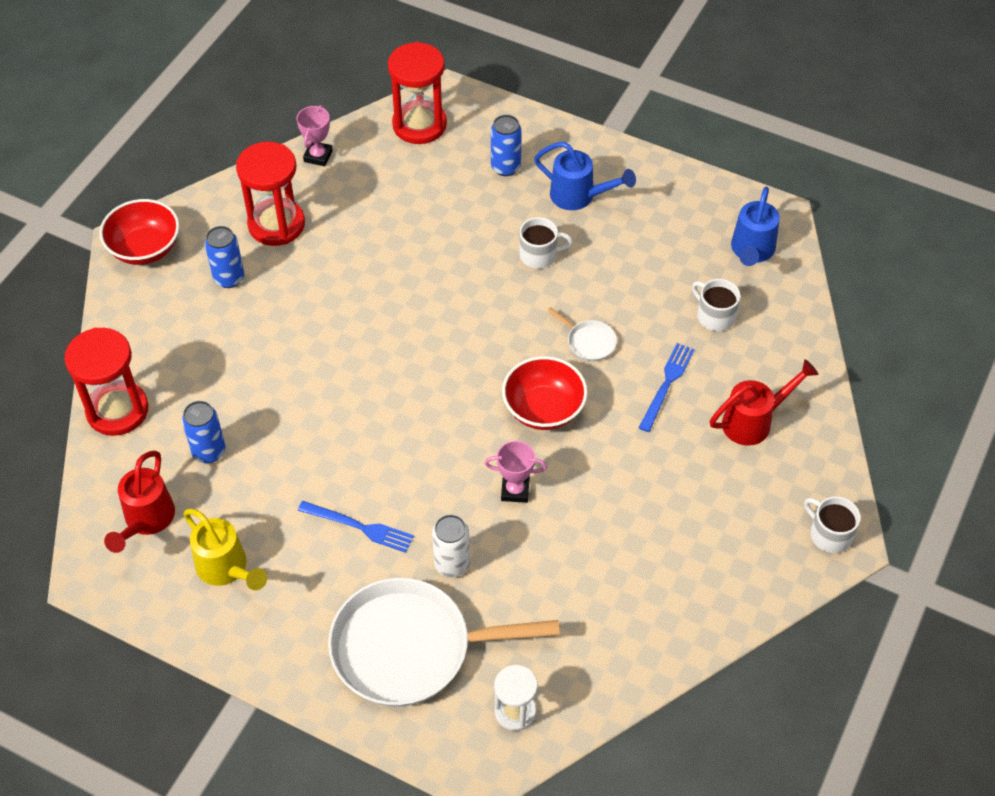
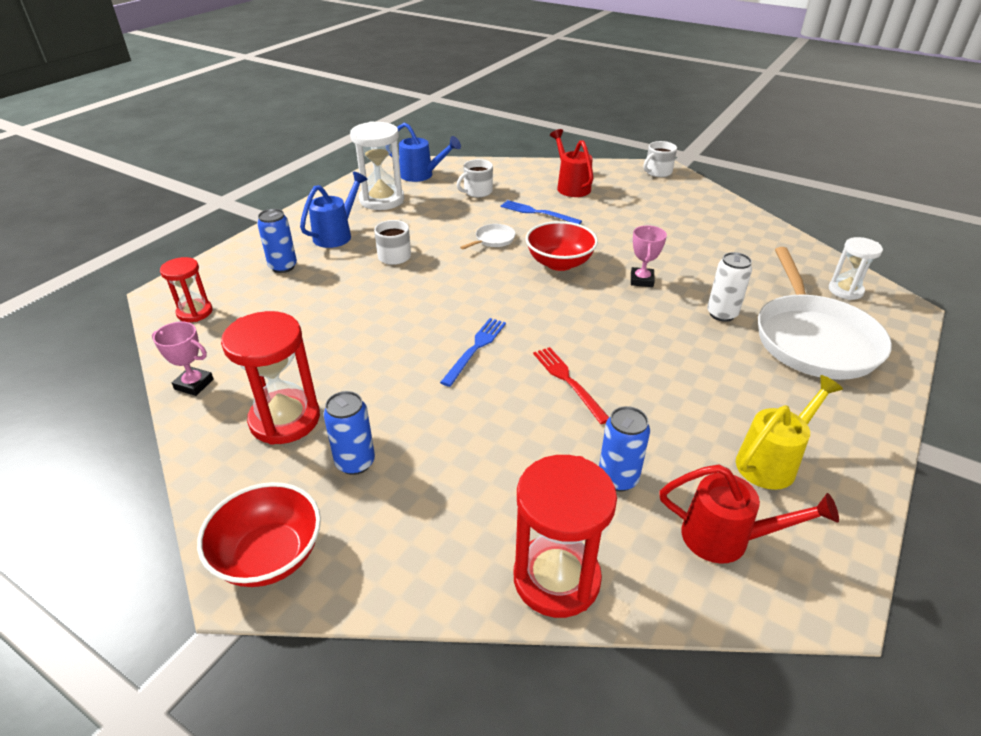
camera: 85 degrees left, 15 degrees down
blue fork [298,501,414,553] -> blue fork moved to [440,318,506,387]
red hourglass [388,42,447,144] -> red hourglass [160,257,212,322], size x0.60
none -> white hourglass [350,121,404,210]
none -> red fork [533,347,609,424]

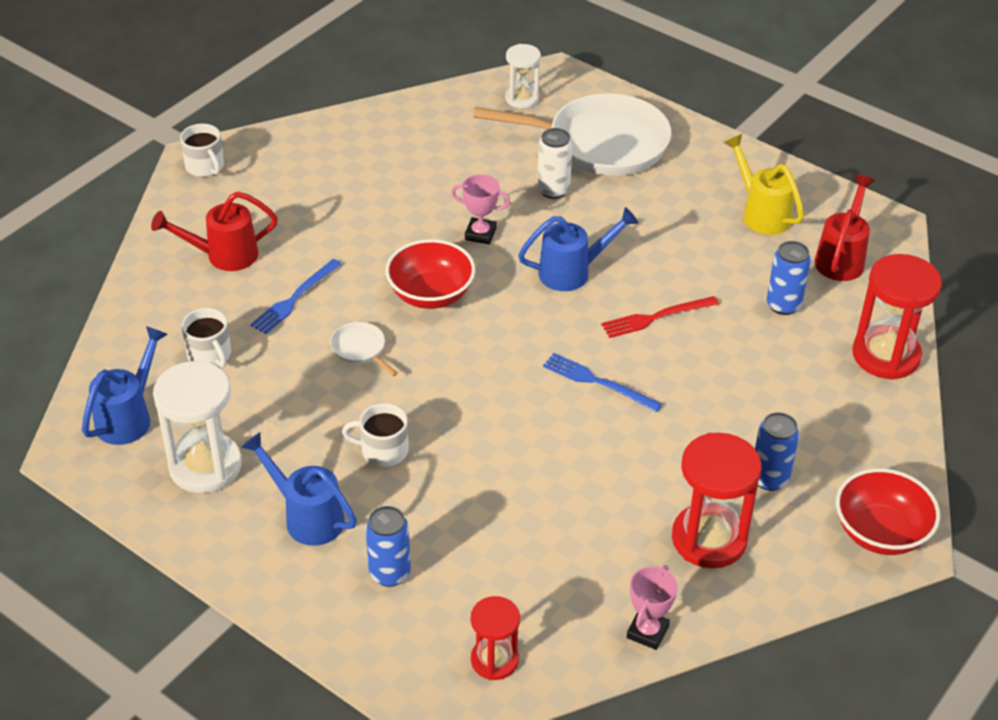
camera: 85 degrees left, 5 degrees up
none -> blue watering can [518,207,639,291]

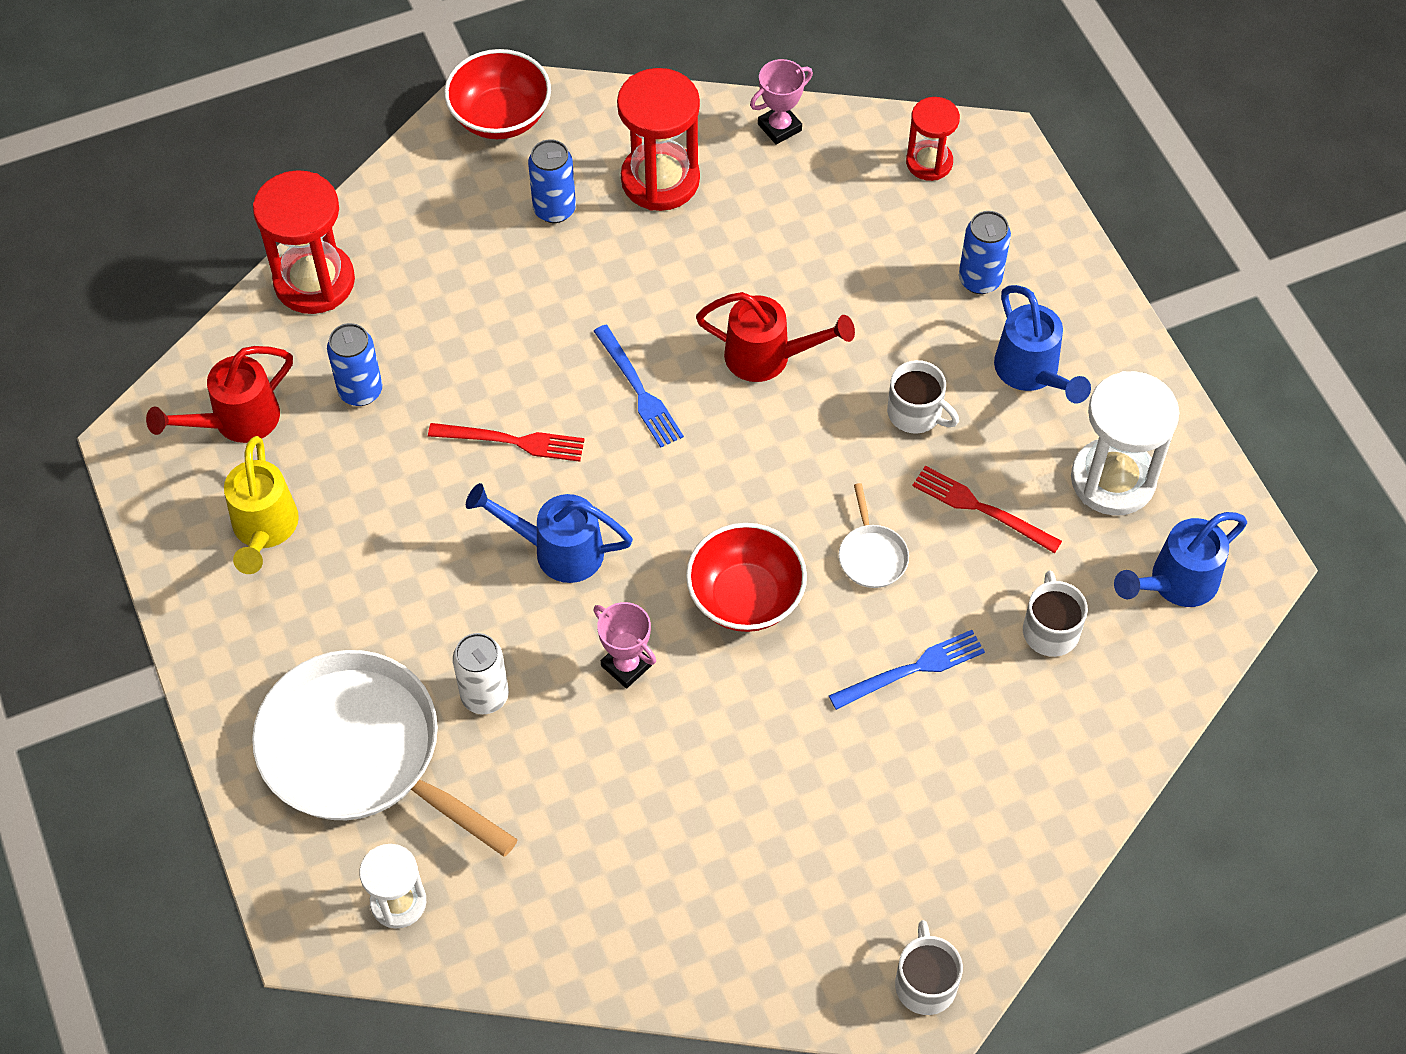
camera: 150 degrees left, 15 degrees up
red watering can [151,192,278,271] -> red watering can moved to [696,292,855,382]
none -> red fork [912,466,1062,553]

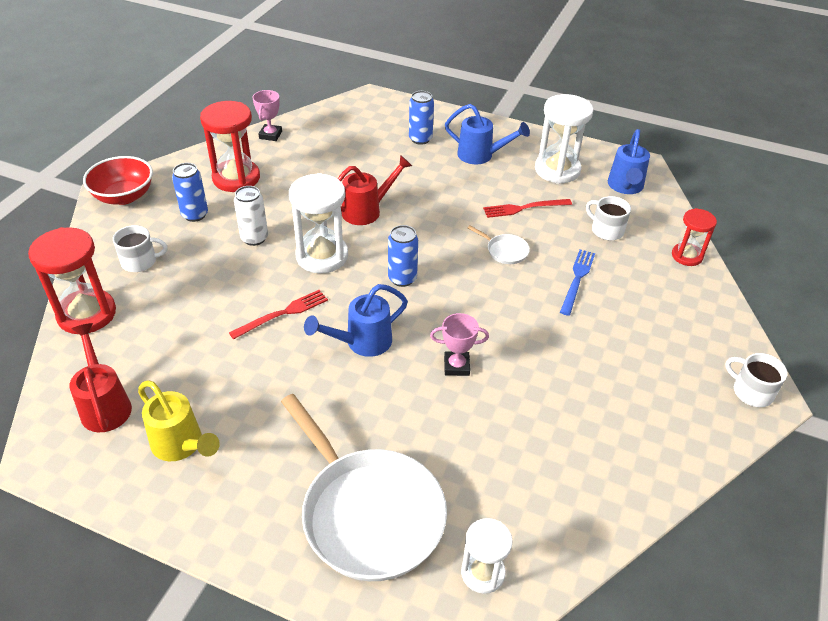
camera: 45 degrees left, 15 degrees down
red watering can [146,346,293,443] -> red watering can turned 150 degrees clockwise [70,323,132,432]
white pan [252,650,518,857] -> white pan turned 120 degrees counterclockwise [281,394,447,581]
blue can [327,323,382,406] -> blue can moved to [388,225,418,287]
white can [453,633,509,714] -> white can moved to [234,186,268,246]
blue fork [594,325,684,447] -> white hourglass [289,173,348,273]
red bowl [686,523,807,632] -> none
white mug [887,360,959,434] -> white mug moved to [113,225,168,272]
red hourglass [906,97,960,181] -> red hourglass moved to [672,208,717,266]

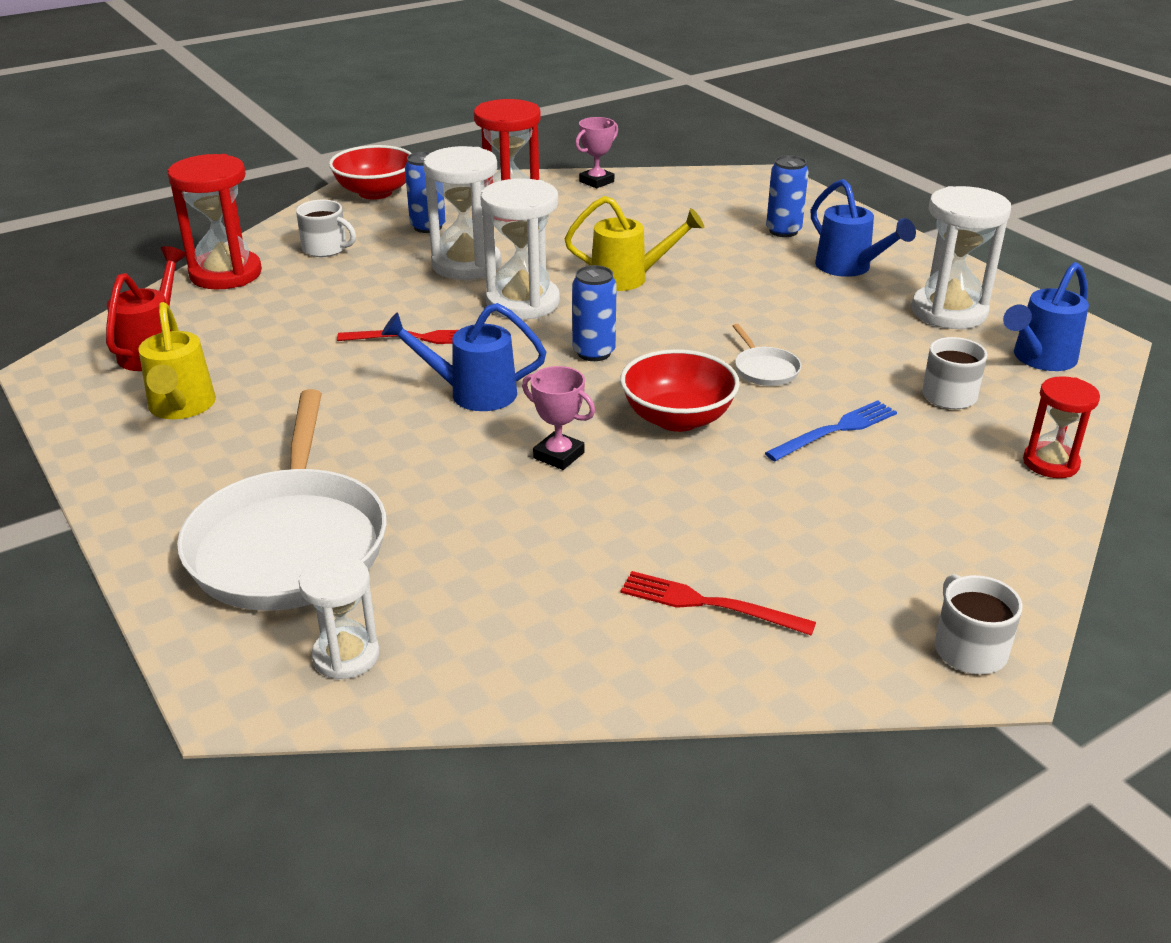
camera: 35 degrees right, 10 degrees down
white can [234,186,268,246] -> white hourglass [423,146,502,280]
red watering can [338,155,412,225] -> yellow watering can [565,196,704,291]
red fork [483,199,572,218] -> red fork moved to [621,571,816,636]
none -> red bowl [620,349,740,432]

